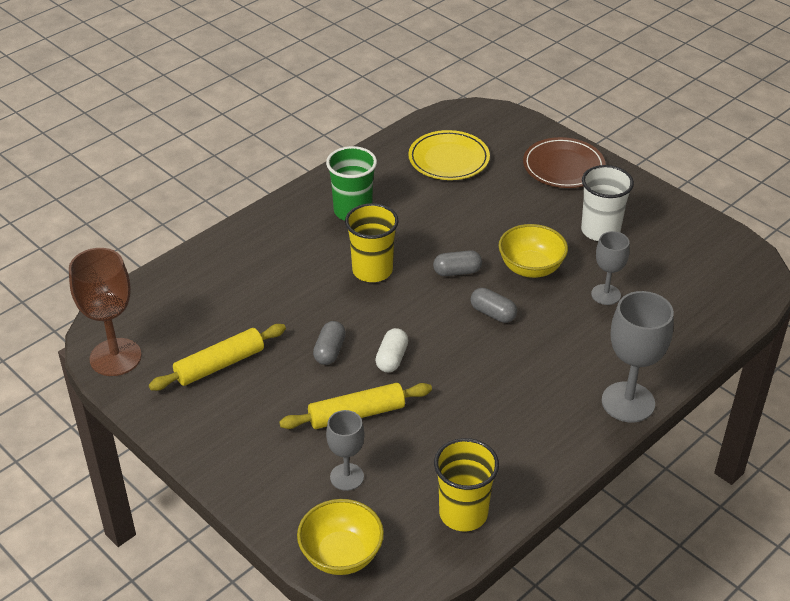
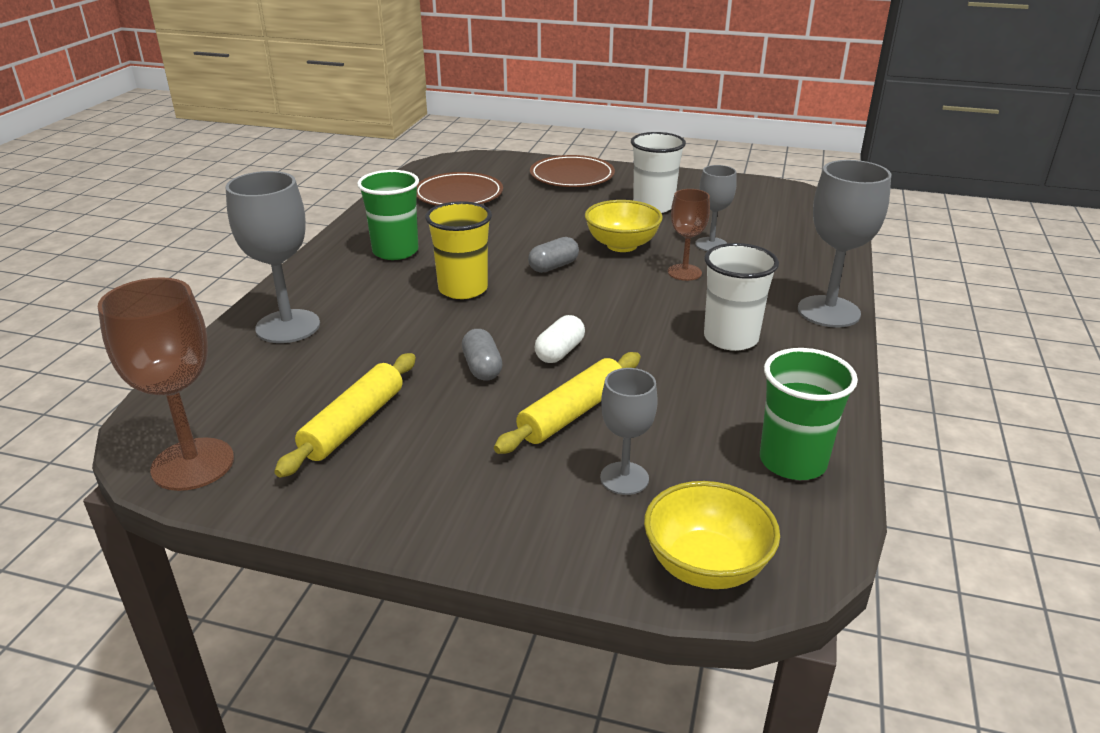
camera: 30 degrees left, 10 degrees down
white capsule [375,328,408,372] -> white capsule turned 45 degrees clockwise [534,315,585,363]
yellow plate [408,130,490,180] -> brown plate [417,172,503,206]
yellow cup [434,438,499,531] -> green cup [760,348,858,480]
grey capsule [470,288,517,323] -> none
none -> grey goblet [225,171,320,343]
none -> brown goblet [668,189,710,281]
none -> white cup [704,243,779,351]

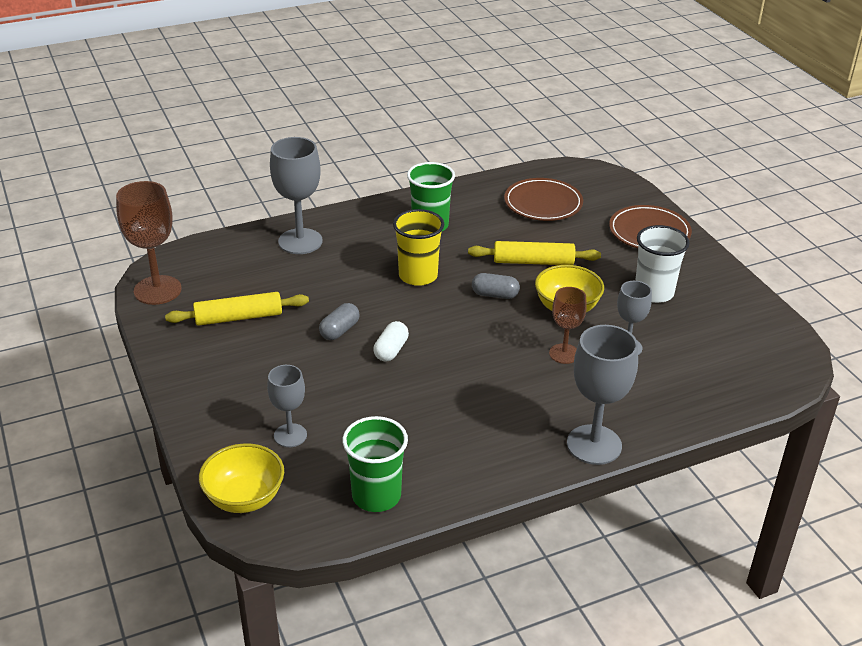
camera: 50 degrees right, 5 degrees up
yellow rolling pin [494,352,641,454] -> yellow rolling pin moved to [468,241,601,265]
white capsule [534,315,585,363] -> white capsule turned 60 degrees counterclockwise [373,321,409,362]
white cup [704,243,779,351] -> none

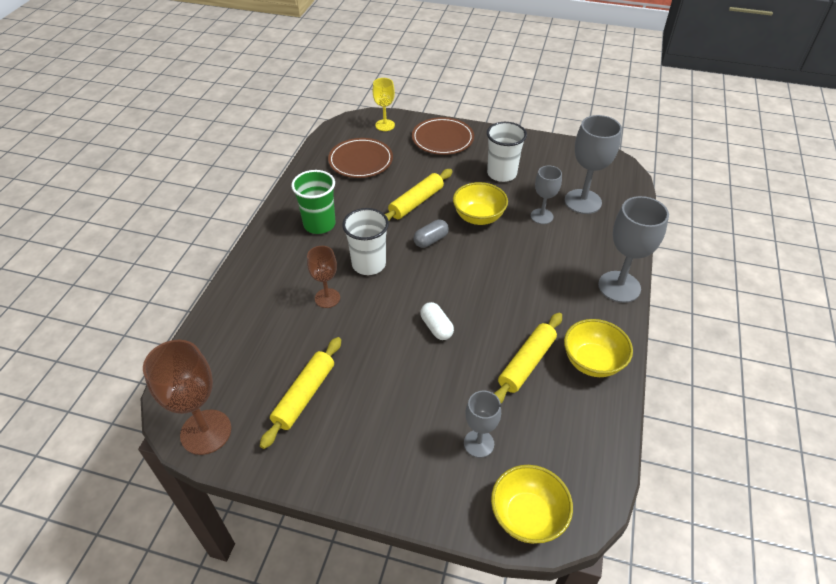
camera: 50 degrees left, 10 degrees up
grey goblet [270,137,323,254] -> grey goblet moved to [565,115,622,214]
grey capsule [319,303,360,340] -> none
green cup [342,416,408,512] -> none
yellow cup [393,209,444,286] -> white cup [342,208,389,275]
brown goblet [549,287,587,364] -> brown goblet moved to [307,246,340,308]
none -> yellow goblet [373,78,395,131]
none -> yellow rolling pin [494,313,562,403]
none -> yellow bowl [564,319,633,377]

